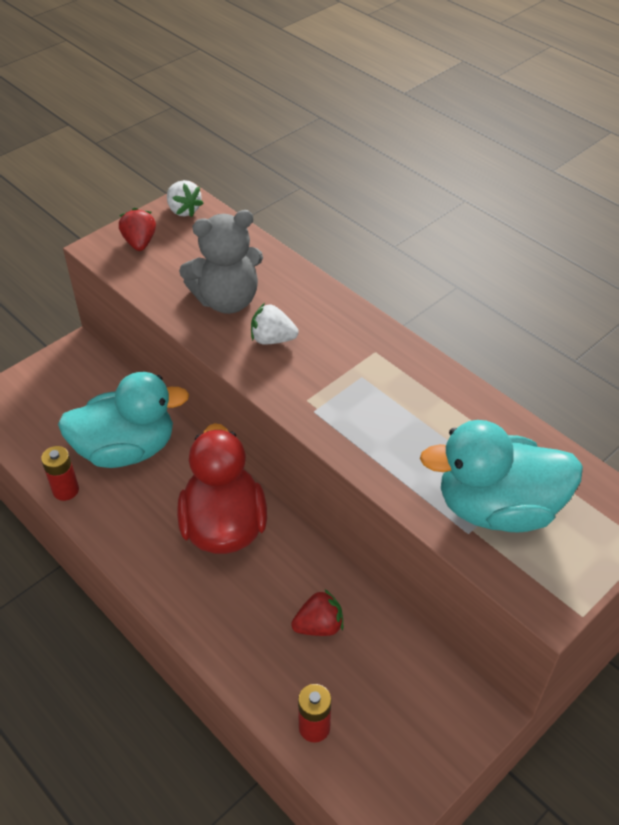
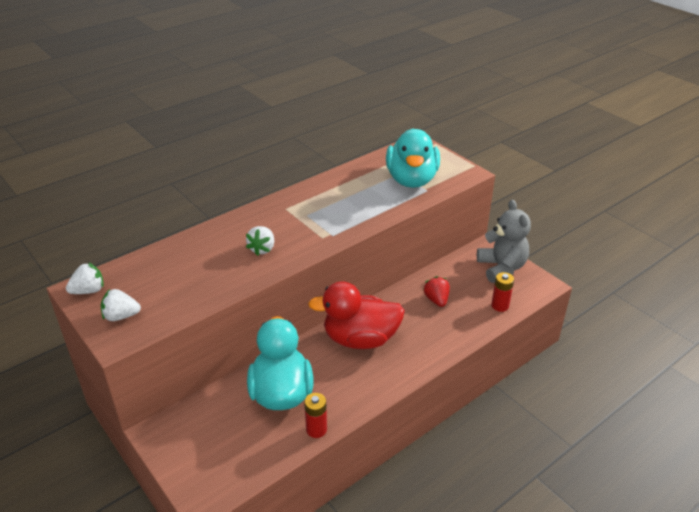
camera: 85 degrees left, 10 degrees down
red strawberry [119,208,156,251] -> white strawberry [101,289,141,321]
grey teddy bear [179,210,263,314] -> grey teddy bear moved to [477,200,531,283]

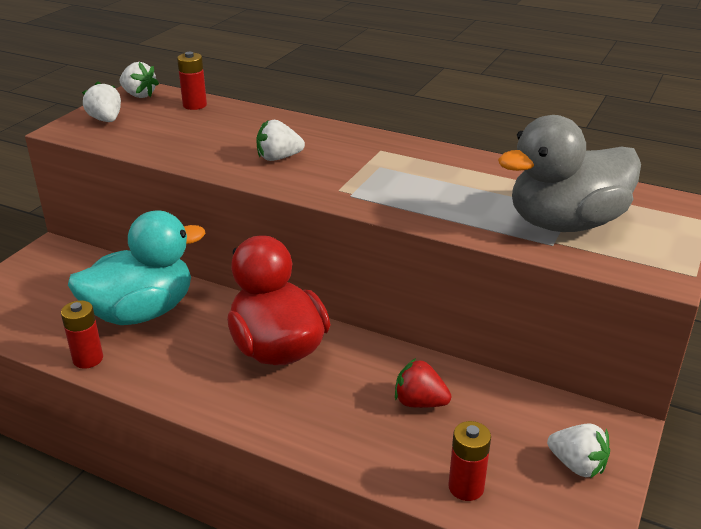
camera: 65 degrees right, 5 degrees down
turquoise duck [386,129,440,188] -> grey duck [498,115,641,232]
red strawberry [423,276,450,307] -> red strawberry turned 120 degrees counterclockwise [395,358,451,408]
grey teddy bear [477,200,531,283] -> white strawberry [547,424,610,478]
none -> red battery [177,52,207,110]

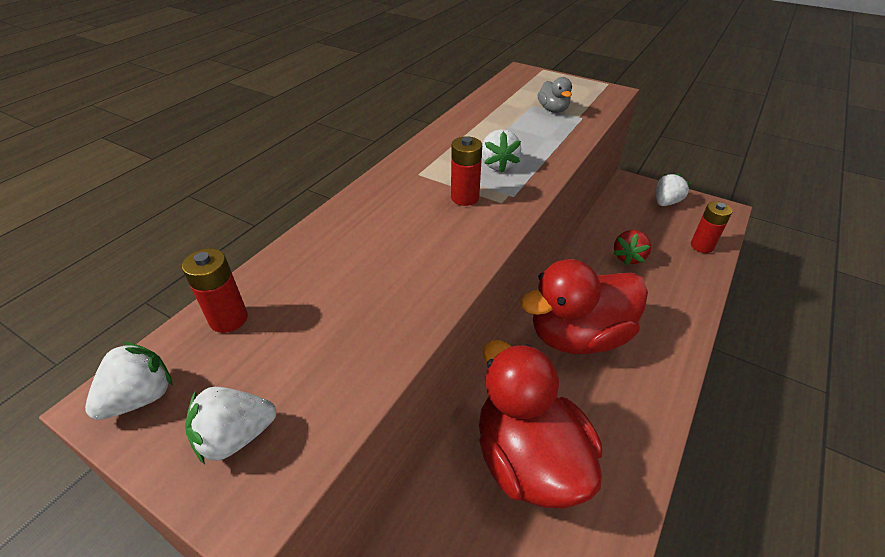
camera: 85 degrees left, 10 degrees up
red battery [61,300,103,369] -> red battery moved to [451,137,482,206]
turquoise duck [68,210,205,325] -> red duck [479,340,602,508]
white strawberry [256,120,305,161] -> white strawberry moved to [482,129,521,173]
grey duck [498,115,641,232] -> grey duck [538,77,572,113], size x0.42

